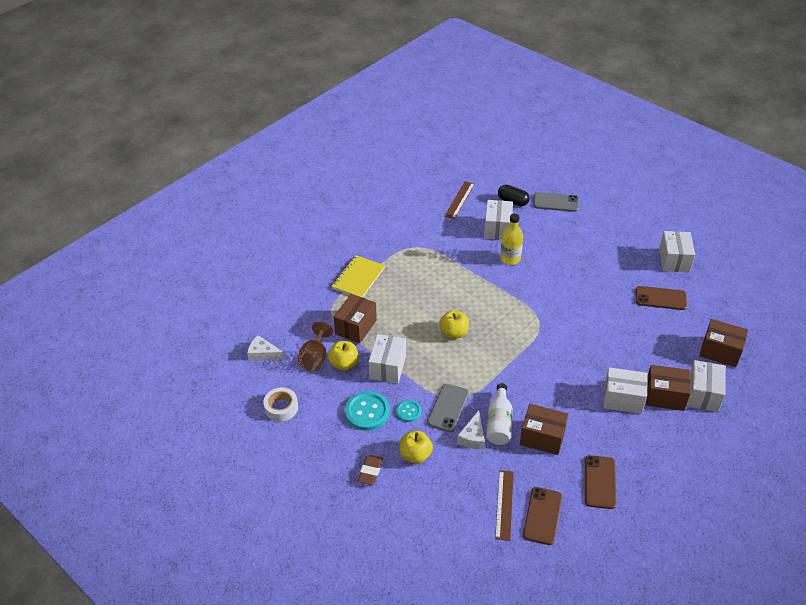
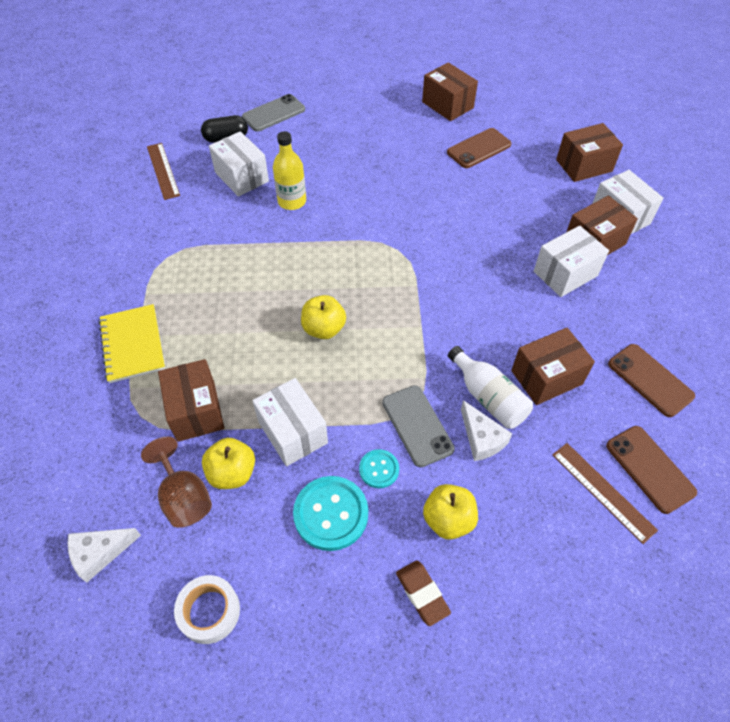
camera: 45 degrees left, 10 degrees up
white box [659,231,695,272] -> brown box [422,62,478,121]

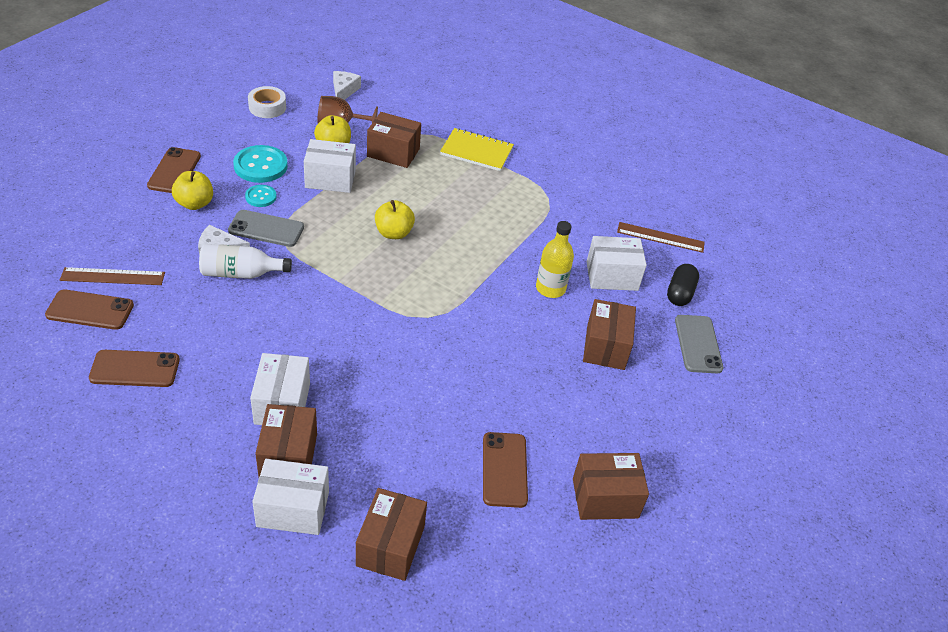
camera: 120 degrees right, 10 degrees down
brown eraser [396,560,451,626] -> brown phone [147,147,201,193]
brown box [511,328,595,405] -> brown box moved to [583,299,636,370]

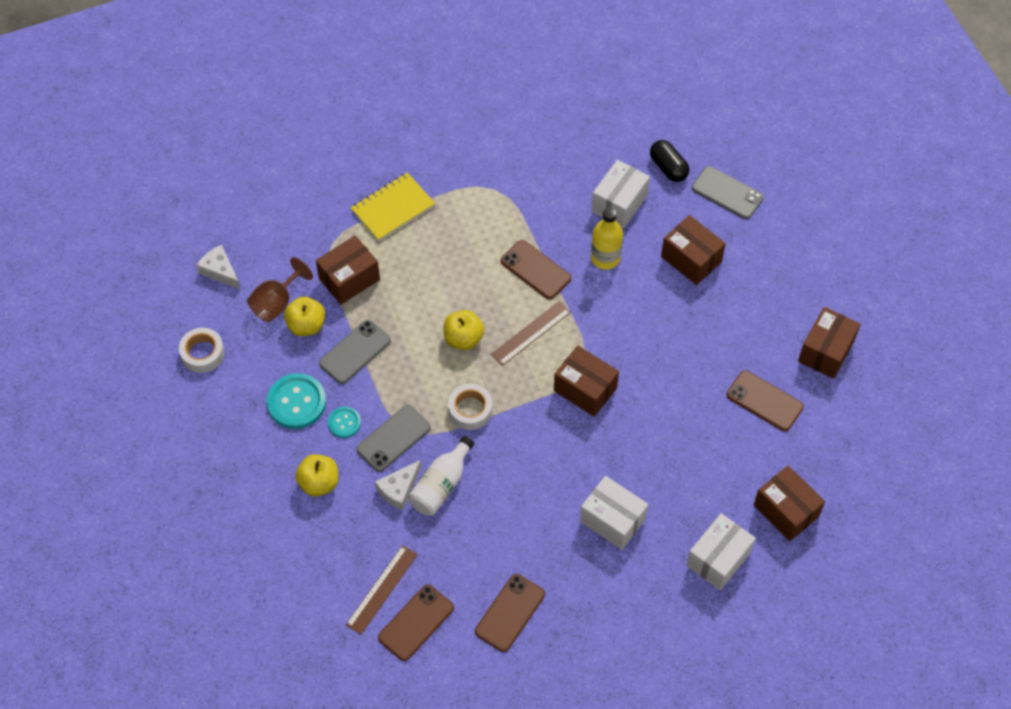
camera: 50 degrees left, 15 degrees up
brown phone [147,147,201,193] -> brown phone moved to [501,240,571,299]
brown box [255,404,317,477] -> brown box moved to [554,345,619,417]
white box [304,139,356,193] -> grey phone [319,320,391,384]
brown ruler [617,222,705,253] -> brown ruler moved to [491,301,571,366]
none -> white tape [448,384,492,430]

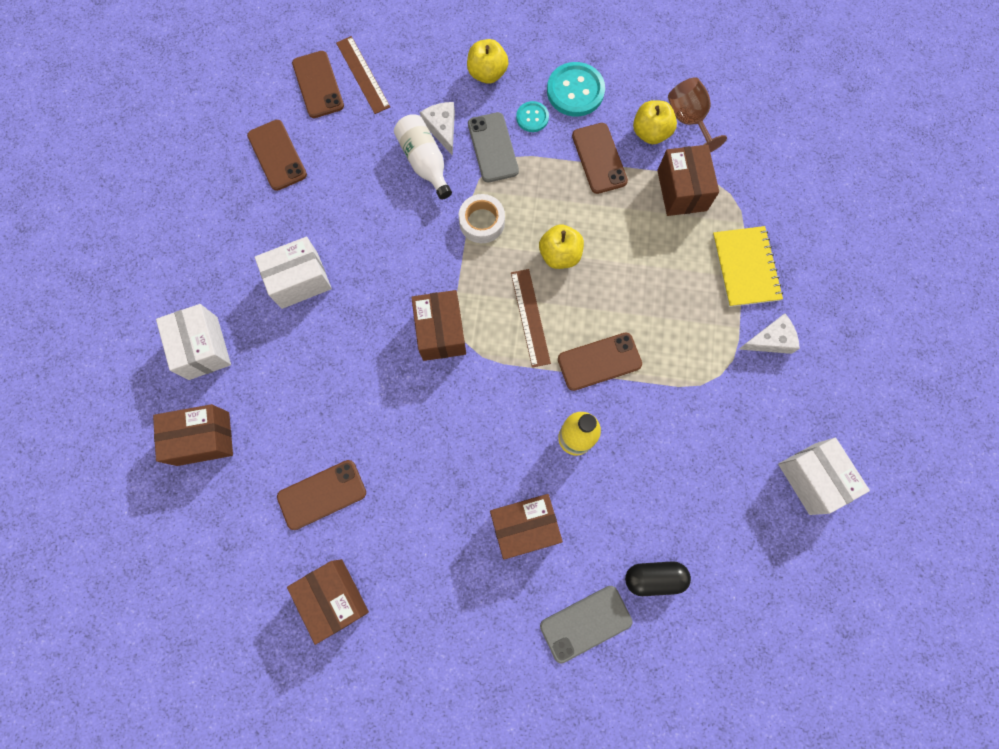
camera: 120 degrees right, 15 degrees up
white tape [179,328,225,373] -> none
white cheese [196,245,240,289] -> white cheese moved to [739,313,800,354]
grey phone [319,320,391,384] -> brown phone [572,123,628,194]
brown box [554,345,619,417] -> brown box turned 75 degrees counterclockwise [411,290,466,361]
white box [592,160,650,228] -> white box moved to [778,438,870,515]

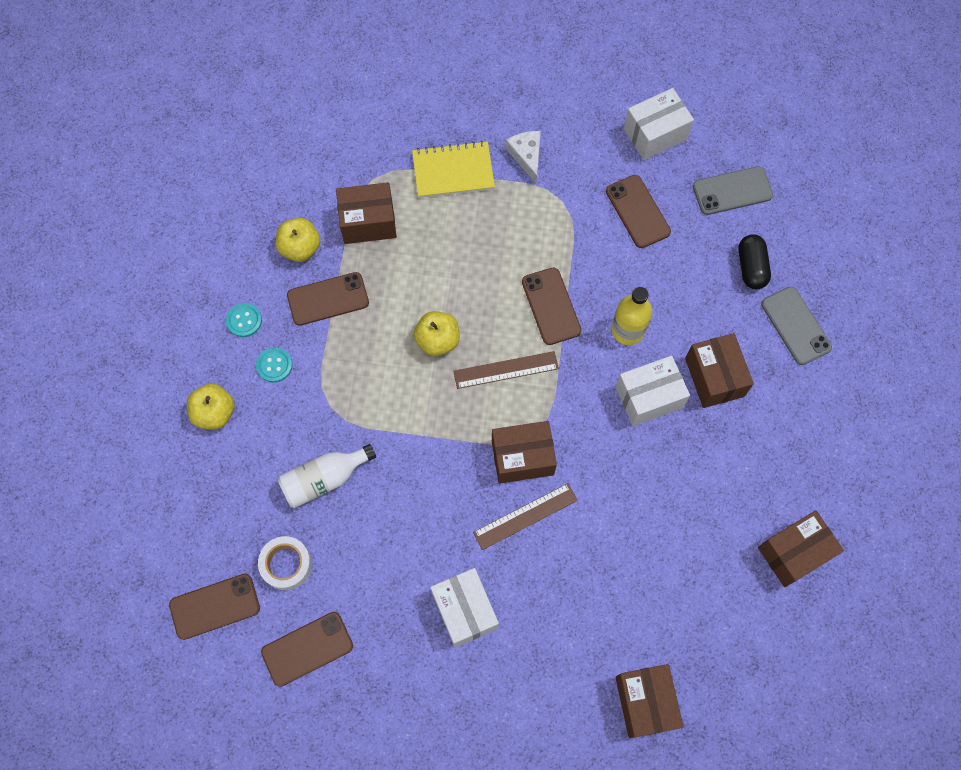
camera: 90 degrees left, 5 degrees down
white box [156,304,231,380] -> white box moved to [616,356,690,426]
brown phone [277,460,366,530] -> brown phone moved to [606,175,671,248]
brown ruler [336,36,390,114] -> brown ruler moved to [473,483,578,550]
white cheese [420,102,455,156] -> none
white tape [459,194,505,243] -> white tape moved to [258,536,312,590]
grey phone [468,112,519,182] -> grey phone moved to [693,167,773,215]
turquoise button [547,62,605,117] -> turquoise button [226,303,262,337], size x0.56
brown goblet [668,77,727,153] -> none

